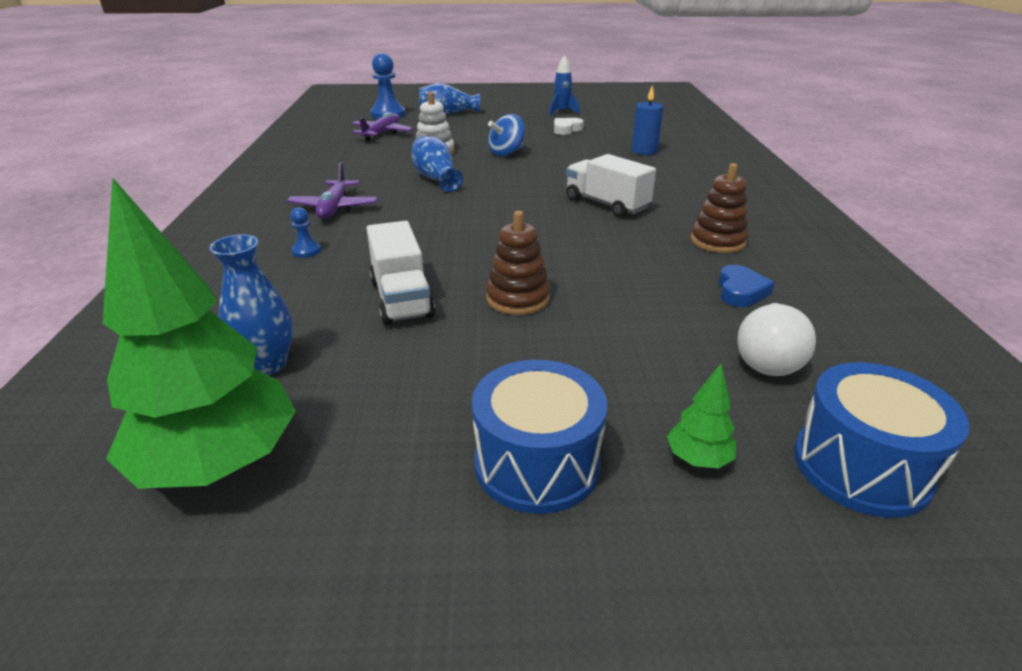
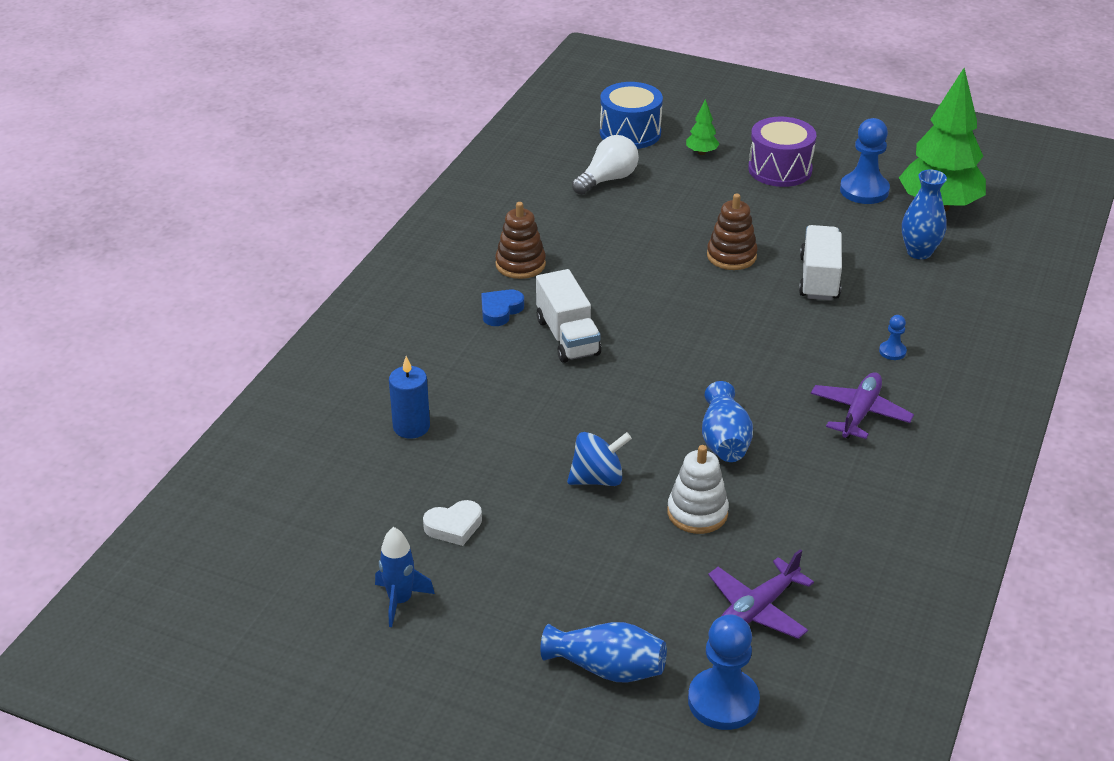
camera: 155 degrees left, 5 degrees up
blue drum [472,360,608,514] -> purple drum [748,116,816,187]
blue heart [718,265,774,307] -> blue heart moved to [481,289,524,326]
none -> blue pawn [840,118,890,204]

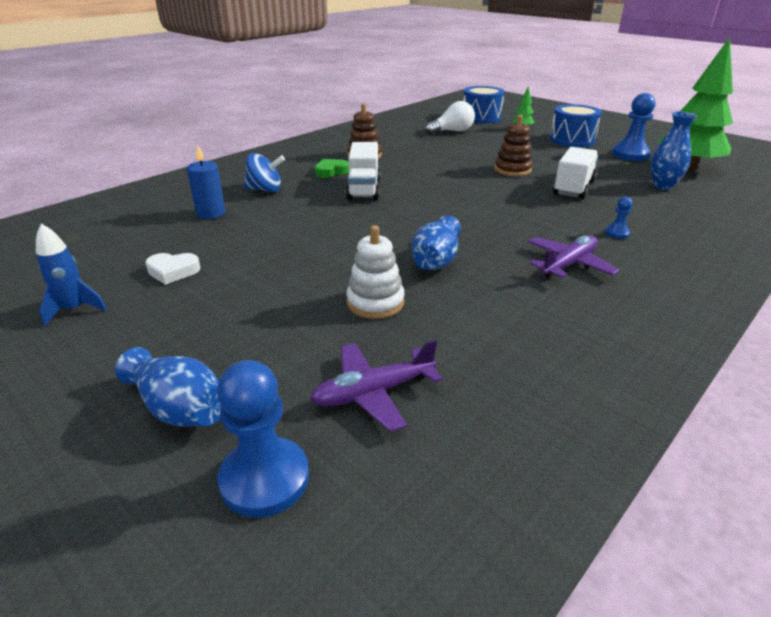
camera: 20 degrees right, 5 degrees down
blue heart [481,289,524,326] -> green heart [315,159,349,178]
blue spinning top [567,432,632,486] -> blue spinning top moved to [244,153,285,192]
purple drum [748,116,816,187] -> blue drum [550,104,602,147]

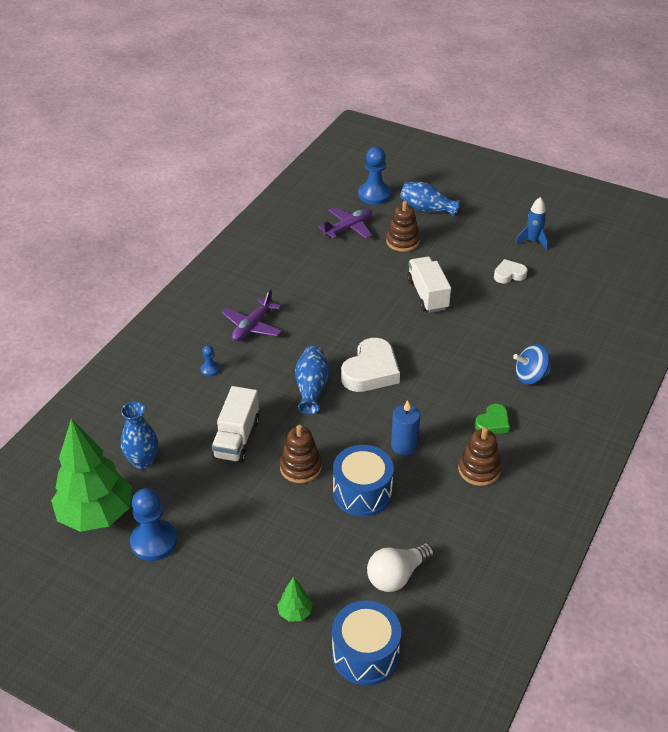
camera: 165 degrees right, 10 degrees up
blue candle [187,145,226,219] -> blue candle moved to [391,400,420,455]
white truck [346,142,380,200] -> white truck moved to [407,257,451,313]
white stacking toy [346,225,405,319] -> none
blue vase [411,215,461,270] -> blue vase moved to [295,346,329,414]
blue drum [550,104,602,147] -> blue drum moved to [333,445,394,517]
none -> white heart [341,338,400,392]
none -> brown stacking toy [386,201,420,252]

